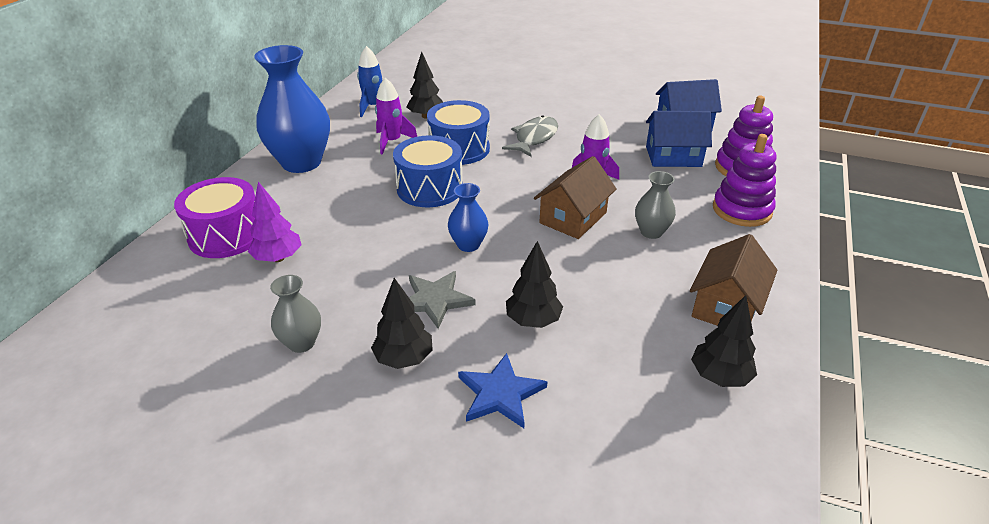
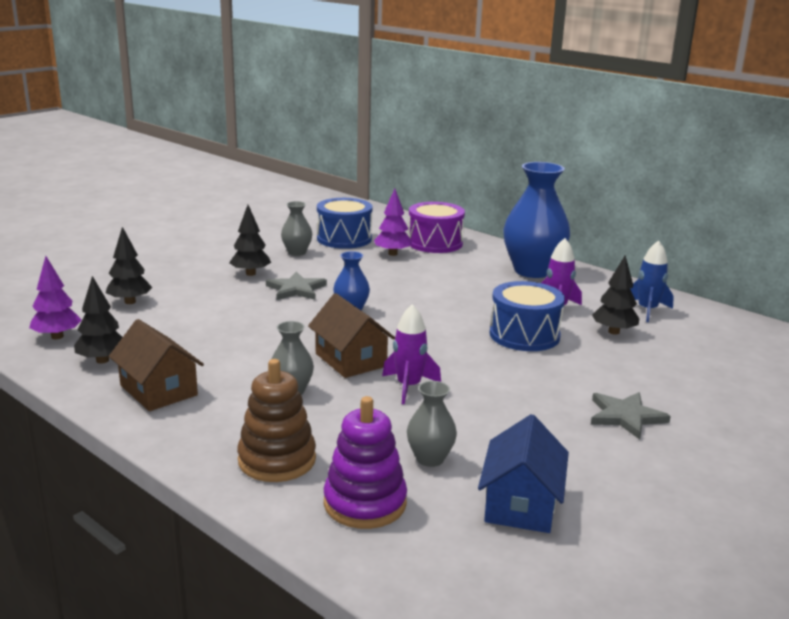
camera: 110 degrees right, 15 degrees down
blue drum [393,135,463,207] -> blue drum moved to [317,198,372,249]
blue star [458,353,547,428] -> none
grey fish [502,115,558,157] -> none
black tree [506,241,563,328] -> black tree moved to [106,227,152,304]
blue house [646,111,712,167] -> grey vase [407,381,457,467]
purple stacking toy [713,134,776,227] -> brown stacking toy [237,359,316,482]
none -> purple tree [29,256,82,339]
none -> grey star [591,392,671,440]

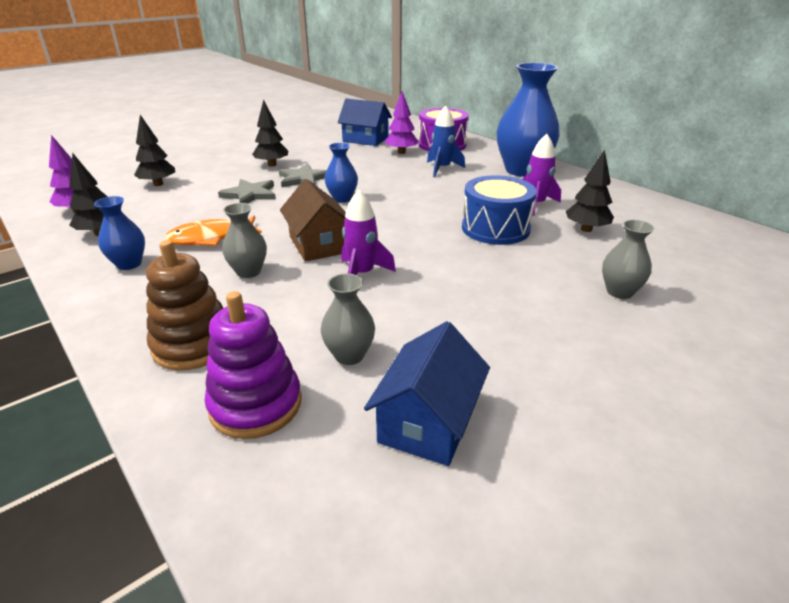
camera: 10 degrees right, 10 degrees up
brown house [109,319,204,411] -> blue vase [94,196,145,270]
grey vase [281,201,312,256] -> grey vase moved to [602,220,655,299]
blue drum [317,198,372,249] -> blue house [338,99,392,146]
grey star [591,392,671,440] -> grey star moved to [218,179,276,204]
blue rocket [630,240,674,322] -> blue rocket moved to [427,106,465,177]
none -> orange fish [164,216,262,246]

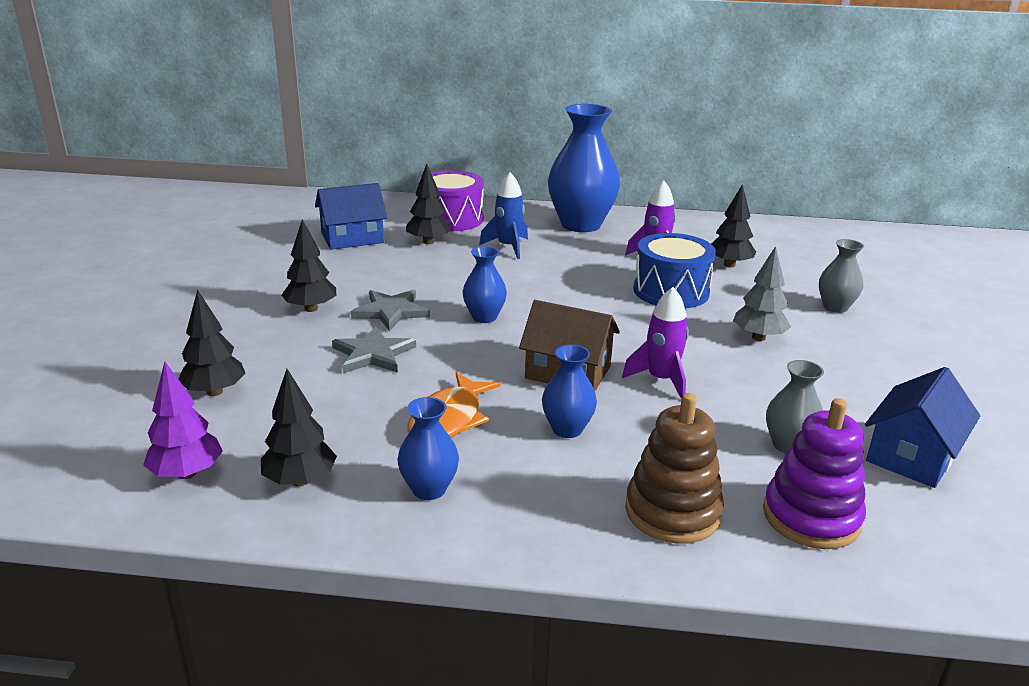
camera: 45 degrees left, 5 degrees down
grey vase [222,203,267,278] -> blue vase [542,344,597,438]
blue house [364,321,490,466] -> blue house turned 60 degrees clockwise [865,367,980,488]
purple tree [385,91,419,154] -> black tree [406,164,452,244]
none -> grey tree [733,246,791,341]

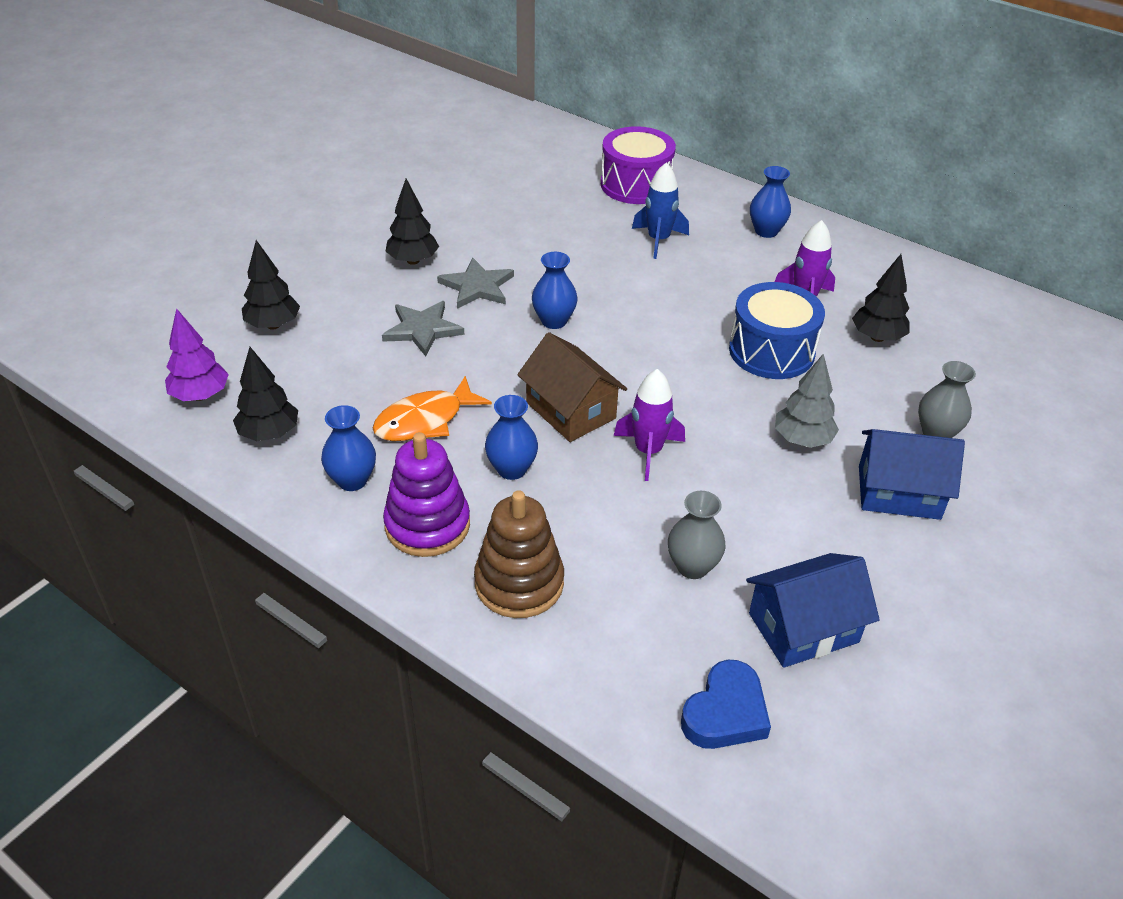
camera: 30 degrees right, 15 degrees up
blue house [315,183,387,250] -> blue house moved to [859,429,965,520]
black tree [406,164,452,244] -> none
blue vase [548,104,620,232] -> blue vase [750,166,791,238], size x0.49
purple stacking toy [763,398,866,549] -> purple stacking toy moved to [383,432,470,557]
none -> blue heart [681,660,771,749]

